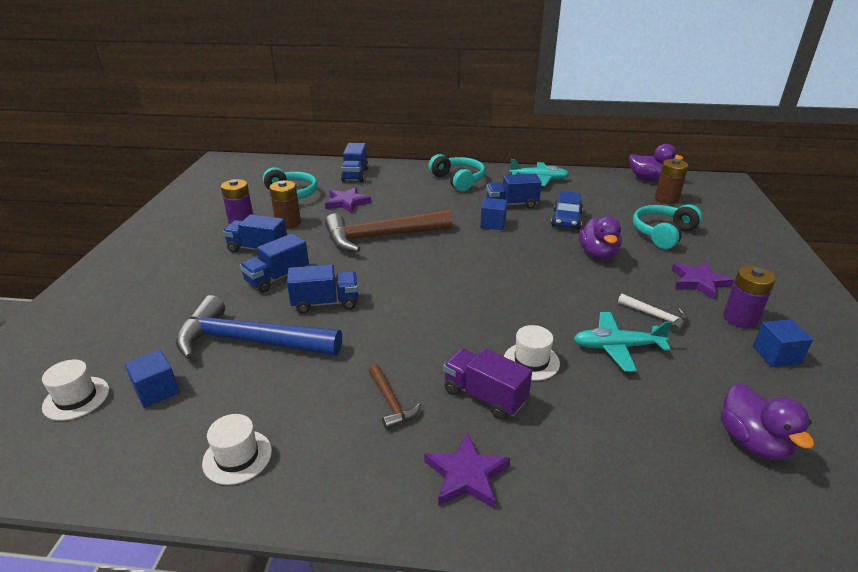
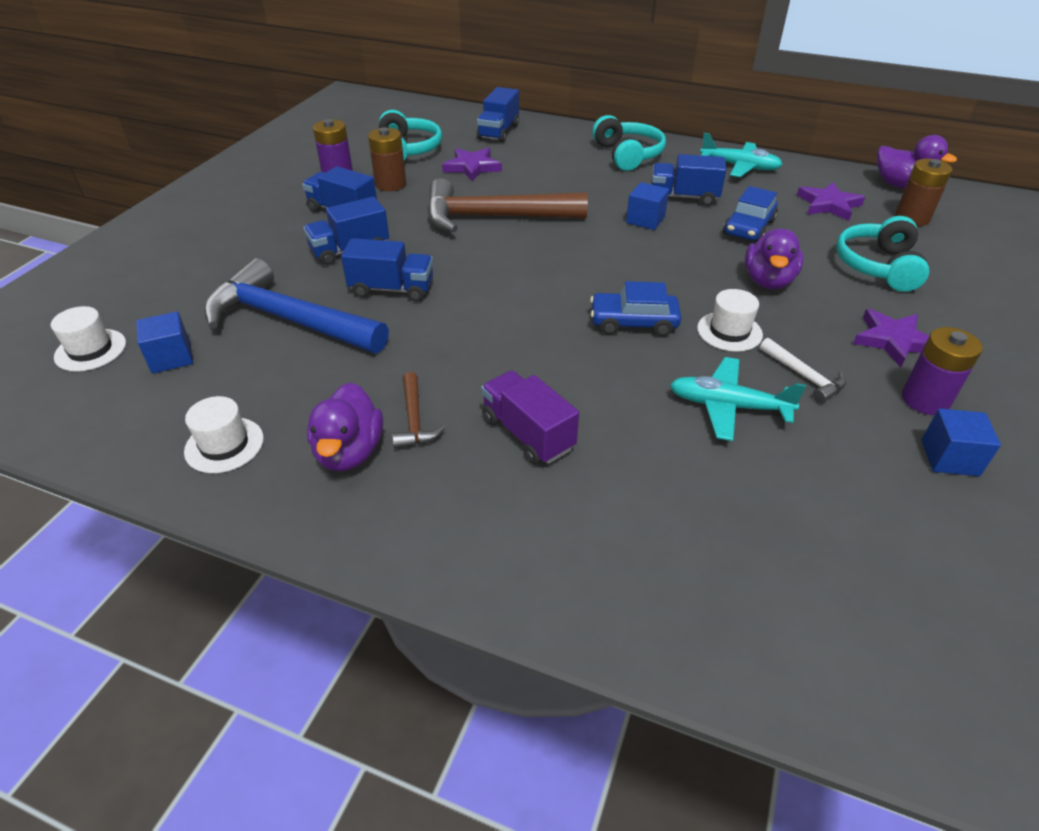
camera: 15 degrees right, 10 degrees up
purple star [424,432,510,509] -> purple star moved to [797,182,865,221]
white hat [504,325,560,381] -> white hat moved to [697,289,763,352]
turquoise headphones [633,204,702,249] -> turquoise headphones turned 45 degrees counterclockwise [836,216,929,292]
purple duck [721,383,814,460] -> purple duck moved to [307,382,383,471]
none -> blue car [590,281,681,336]

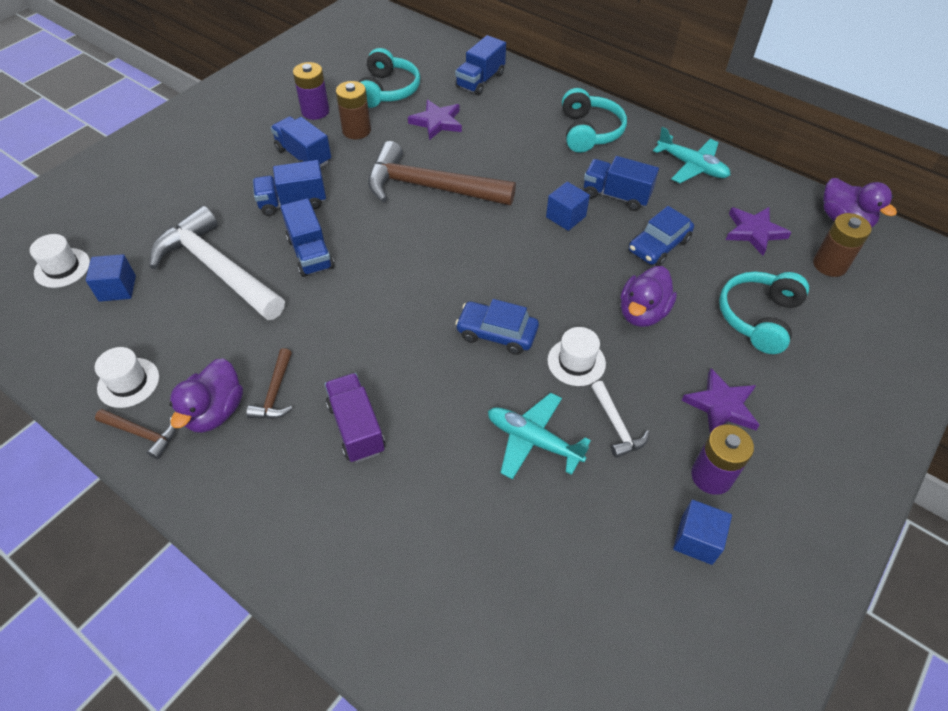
camera: 15 degrees right, 10 degrees up
blue hammer [204,258,389,353] -> white hammer [150,206,285,320]
blue truck [341,238,433,302] -> blue truck turned 45 degrees clockwise [280,198,334,277]
none -> brown hammer [95,409,176,459]

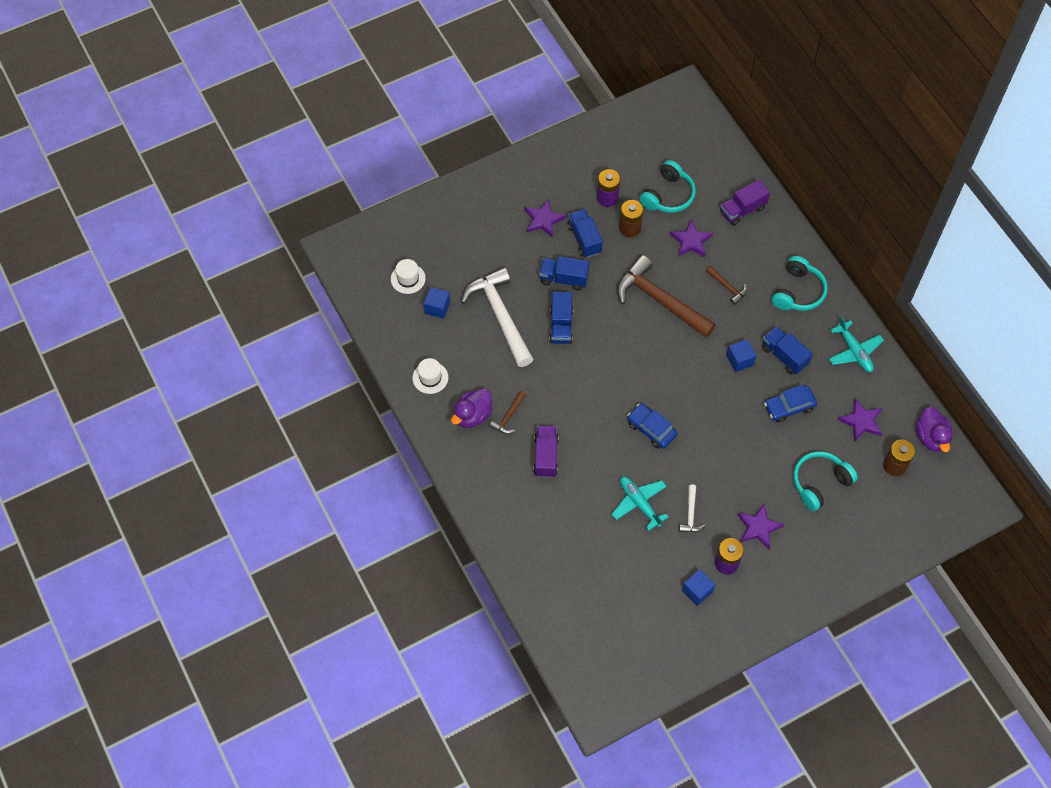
camera: 25 degrees right, 10 degrees up
brown hammer [95,409,176,459] -> brown hammer moved to [706,266,747,305]
blue truck [455,35,506,95] -> purple truck [720,180,770,226]
white hat [547,327,606,386] -> none
purple duck [620,266,677,327] -> none
none -> purple star [525,199,566,238]

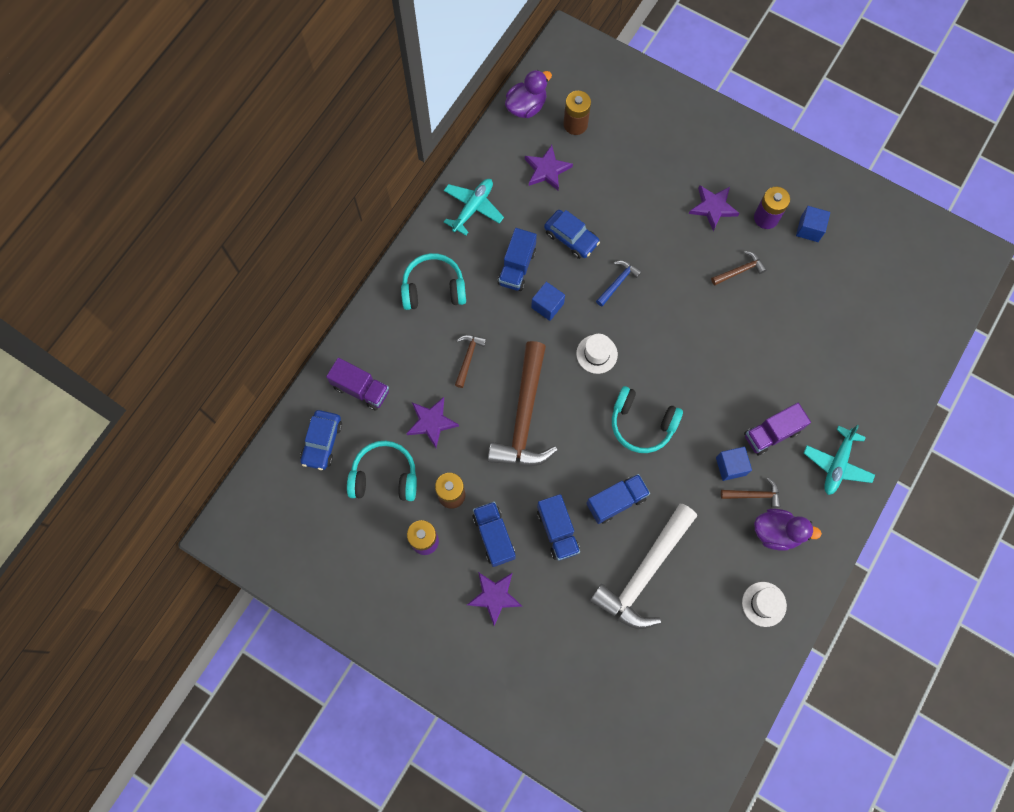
camera: 120 degrees left, 10 degrees up
white hat [391,259,426,294] -> white hat moved to [576,334,618,374]
blue cube [424,287,450,319] -> blue cube moved to [716,447,752,481]
blue truck [568,209,603,258] -> blue truck turned 120 degrees clockwise [472,501,516,567]
turquoise plane [612,477,669,531] -> turquoise plane moved to [804,424,875,495]
blue car [627,403,677,449] -> blue car moved to [300,410,342,470]
white hammer [679,484,706,532] -> brown hammer [711,251,767,285]
turquoise headphones [793,451,858,511] -> turquoise headphones moved to [612,386,683,453]
none -> blue hammer [596,261,642,307]

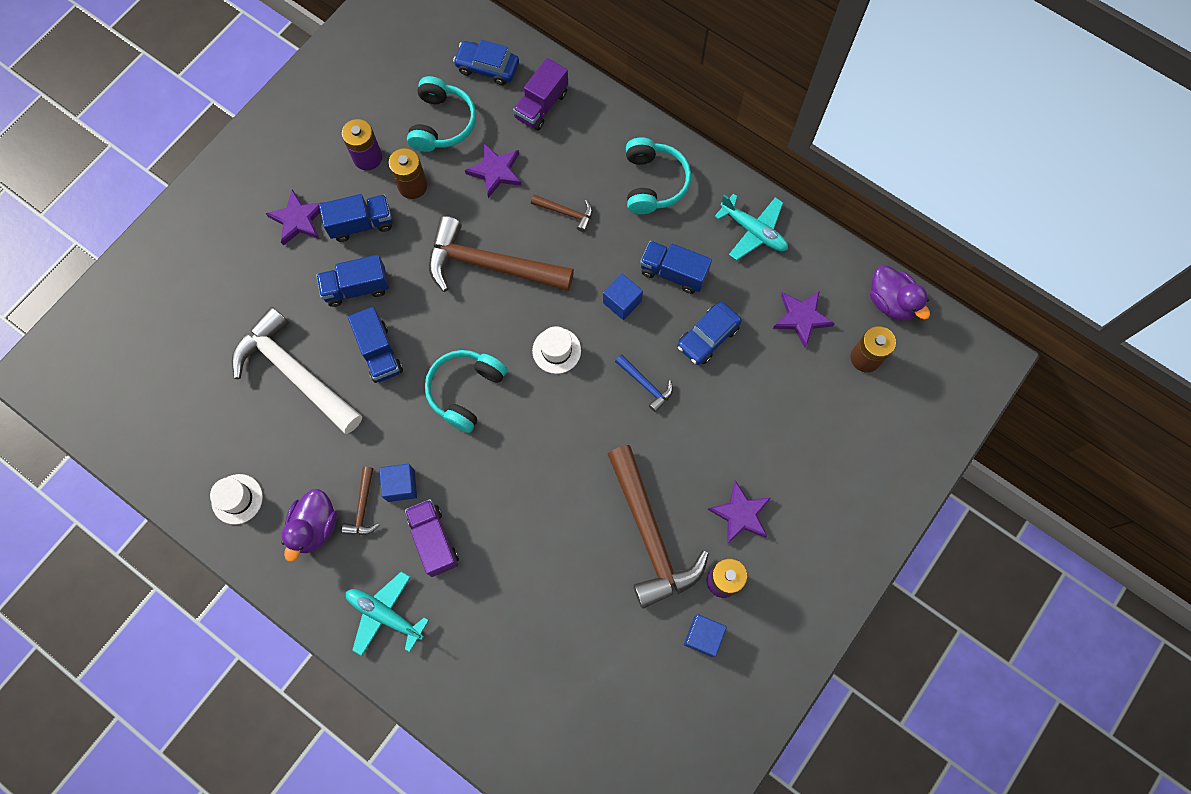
camera: 95 degrees right, 0 degrees up
brown hammer [711,251,767,285] -> brown hammer [608,445,709,609], size x2.26

